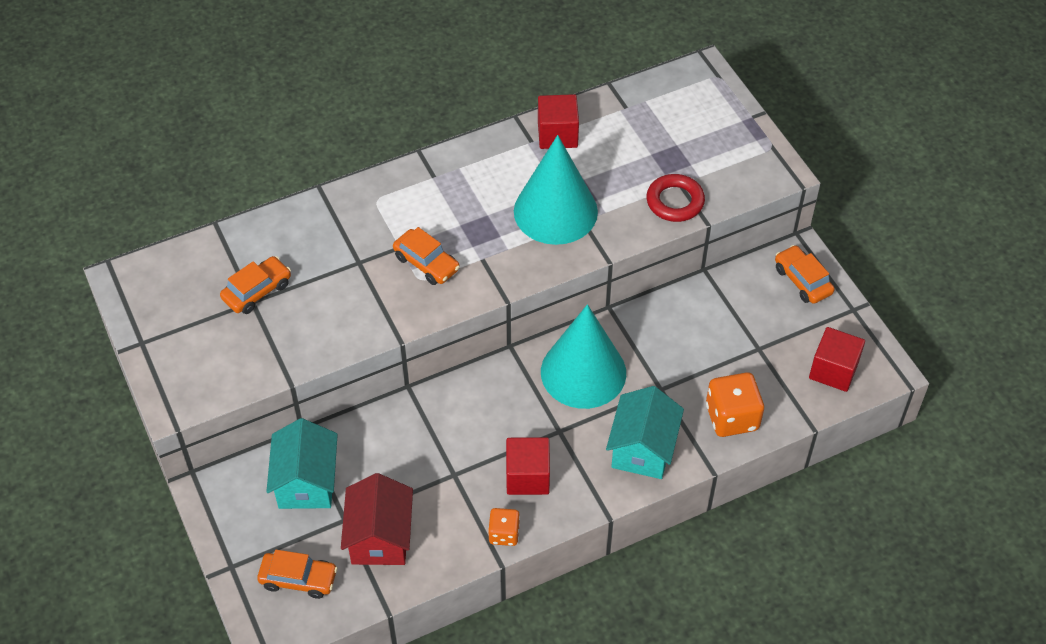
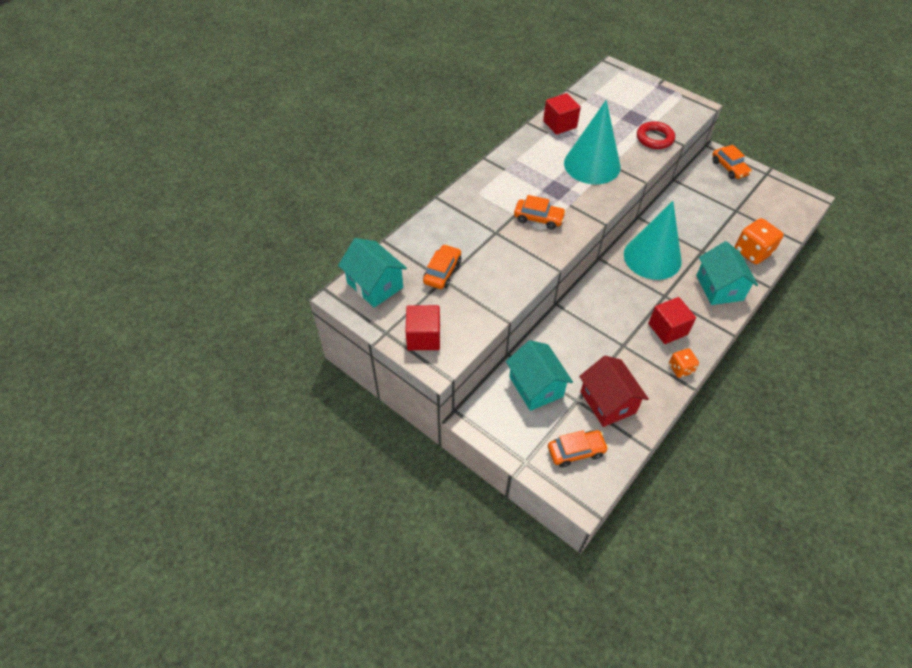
camera: 25 degrees left, 0 degrees up
orange car [775,245,835,304] -> orange car turned 150 degrees counterclockwise [712,145,752,179]
red cube [809,327,865,392] -> red cube moved to [405,305,440,350]
none -> turquoise house [338,238,407,308]

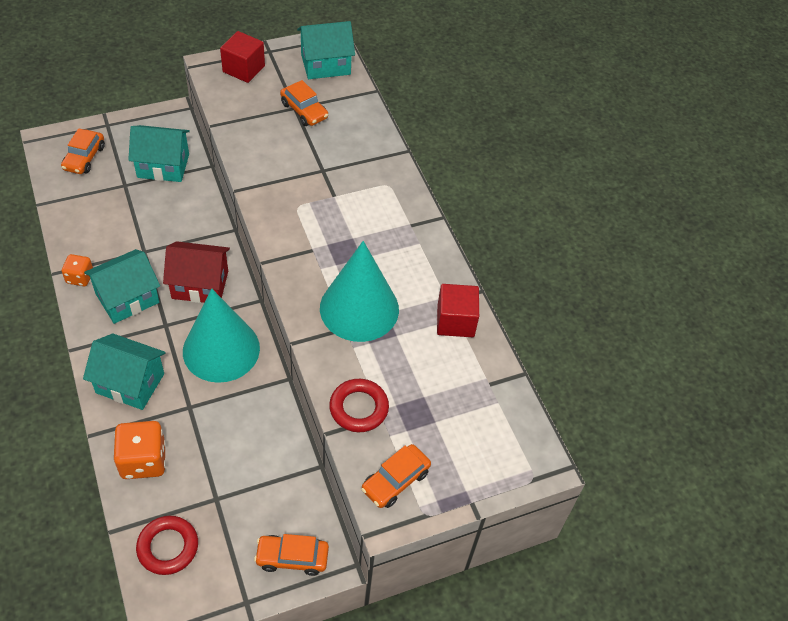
camera: 115 degrees right, 0 degrees up
orange car [514,195,566,230] -> orange car moved to [361,444,431,508]
red house [579,356,649,427] -> red house moved to [163,241,230,303]
red cube [648,297,696,344] -> turquoise house [84,249,160,324]
none -> red ring [136,516,198,575]

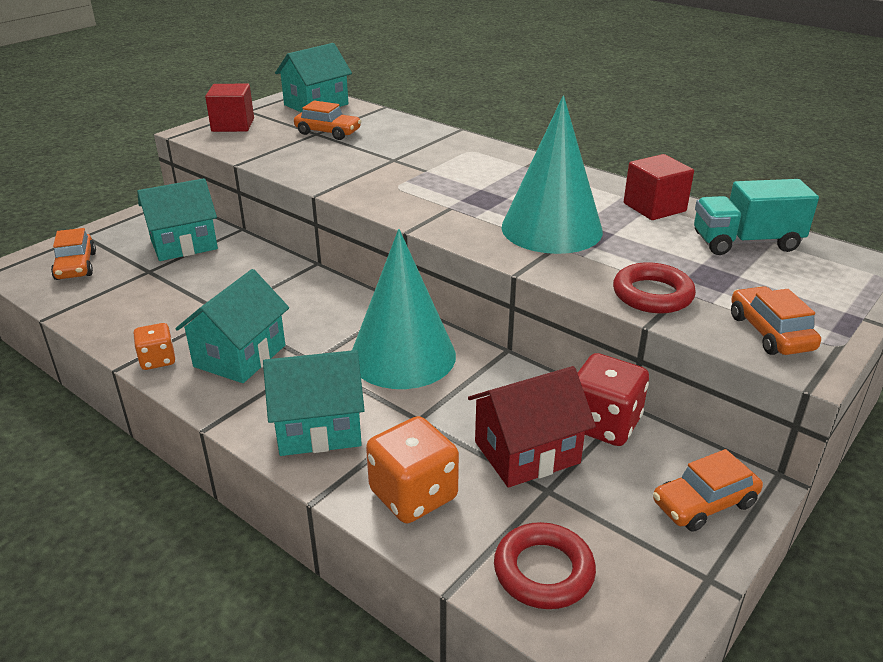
camera: 25 degrees left, 20 degrees down
red house [163,241,230,303] -> red house moved to [468,366,596,488]
orange car [361,444,431,508] -> orange car turned 150 degrees clockwise [731,286,821,355]
none -> red dice [578,353,649,446]
none -> turquoise truck [694,179,819,255]

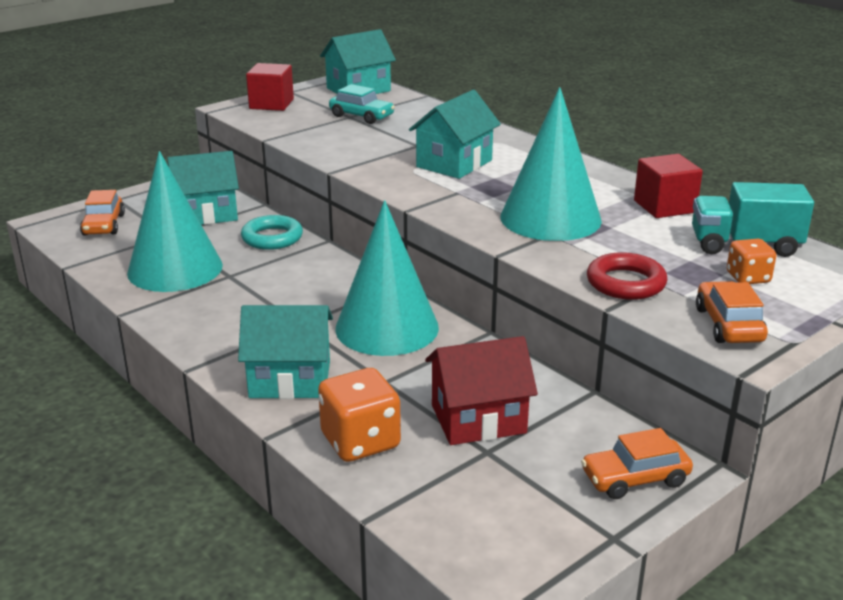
camera: 10 degrees right, 5 degrees down
orange dice [133,323,175,370] -> orange dice moved to [727,239,776,284]
turquoise house [176,269,289,383] -> turquoise house moved to [409,90,501,179]
orange car [294,100,361,140] -> turquoise car [329,84,395,124]
red ring [494,522,596,609] -> none
red dice [578,353,649,446] -> none
none -> turquoise cone [127,151,223,292]
none -> turquoise ring [241,215,303,250]

